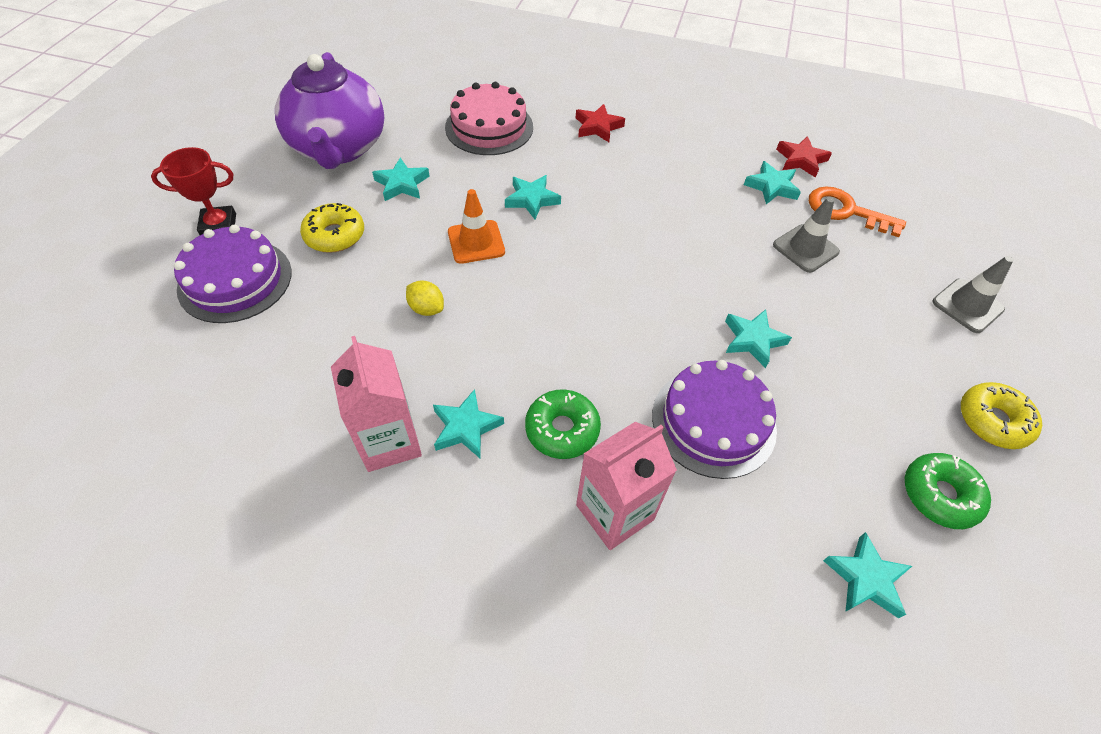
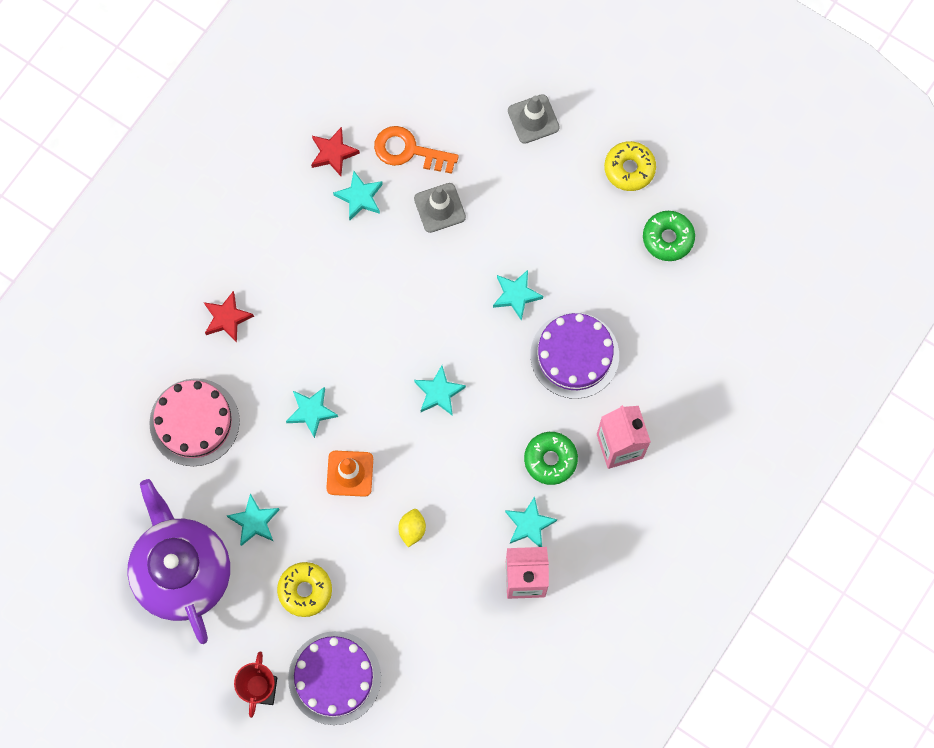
camera: 70 degrees left, 20 degrees up
purple teapot [275,52,384,169] -> purple teapot turned 120 degrees counterclockwise [128,479,230,644]
yellow lemon [406,281,444,316] -> yellow lemon turned 45 degrees counterclockwise [398,509,426,547]
orange key [809,186,906,237] -> orange key turned 60 degrees clockwise [374,126,459,174]
turquoise star [823,532,912,618] -> turquoise star moved to [414,366,466,416]

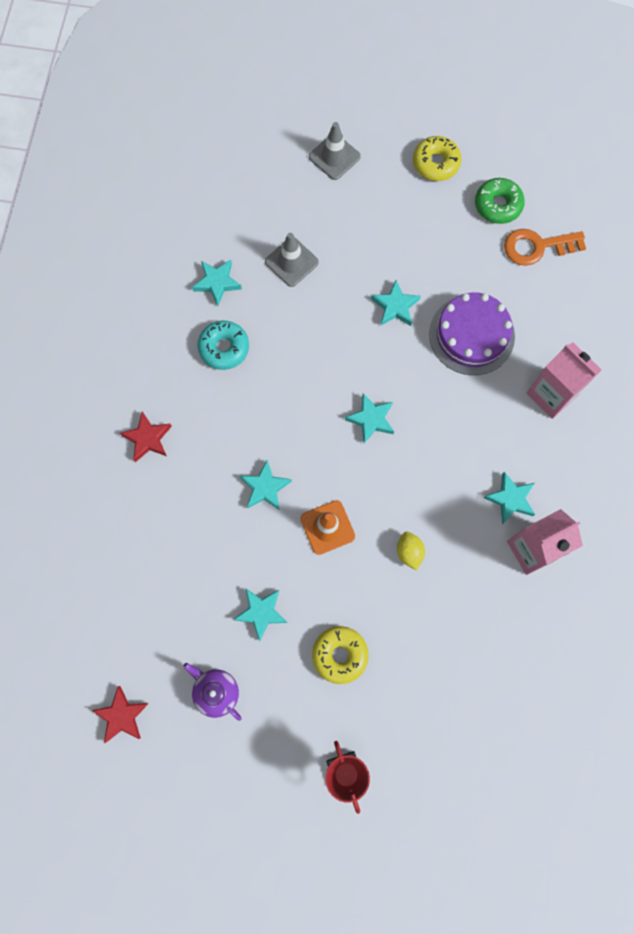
camera: 25 degrees left, 0 degrees up
purple teapot [128,479,230,644] -> purple teapot [183,663,241,721], size x0.44
pink cake [149,378,240,466] -> none
purple cake [288,631,381,725] -> none
red star [311,127,360,176] -> red star moved to [91,686,149,743]
orange key [374,126,459,174] -> orange key moved to [504,229,586,266]
green donut [524,432,578,485] -> none
none -> turquoise donut [198,321,249,370]

